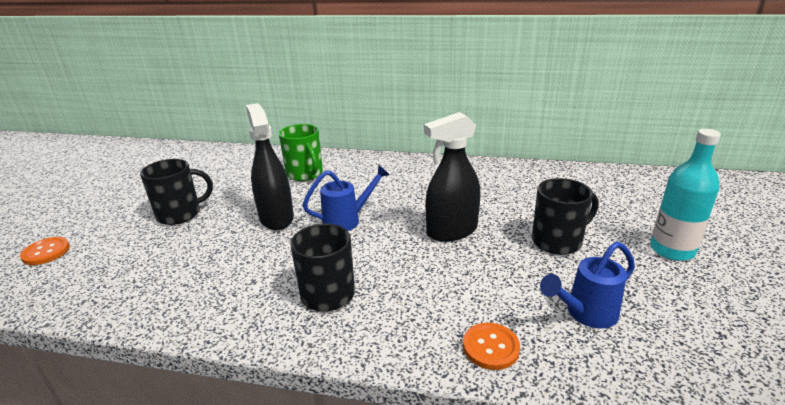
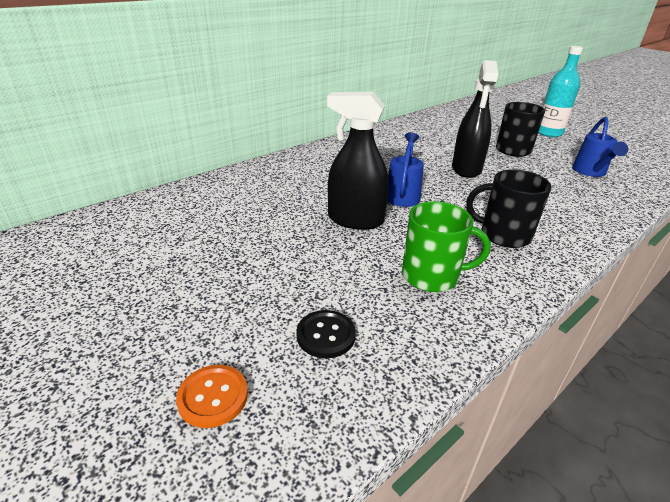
camera: 55 degrees left, 5 degrees up
black mug [140,159,213,225] -> none
green mug [279,124,323,181] -> green mug moved to [402,201,491,292]
orange button [463,323,520,370] -> none
none -> black button [296,310,356,358]

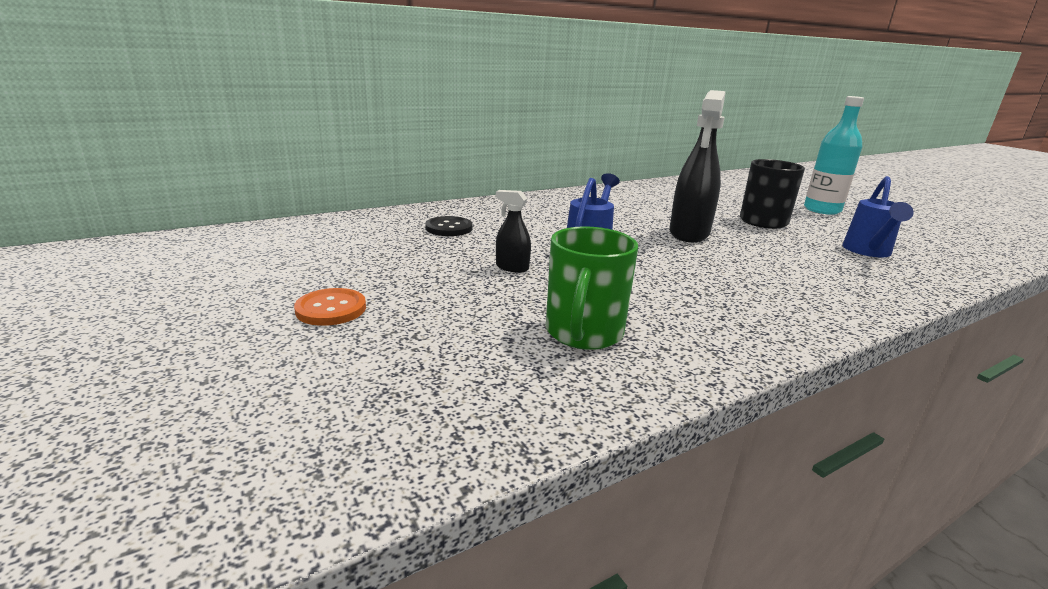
camera: 10 degrees right, 10 degrees down
orange button [176,365,248,428] -> orange button moved to [294,288,366,326]
black button [296,310,356,358] -> black button moved to [425,216,473,236]
black spray bottle [327,92,389,230] -> black spray bottle [496,190,531,273], size x0.47
green mug [402,201,491,292] -> green mug turned 90 degrees clockwise [546,226,638,350]
black mug [466,169,551,248] -> none

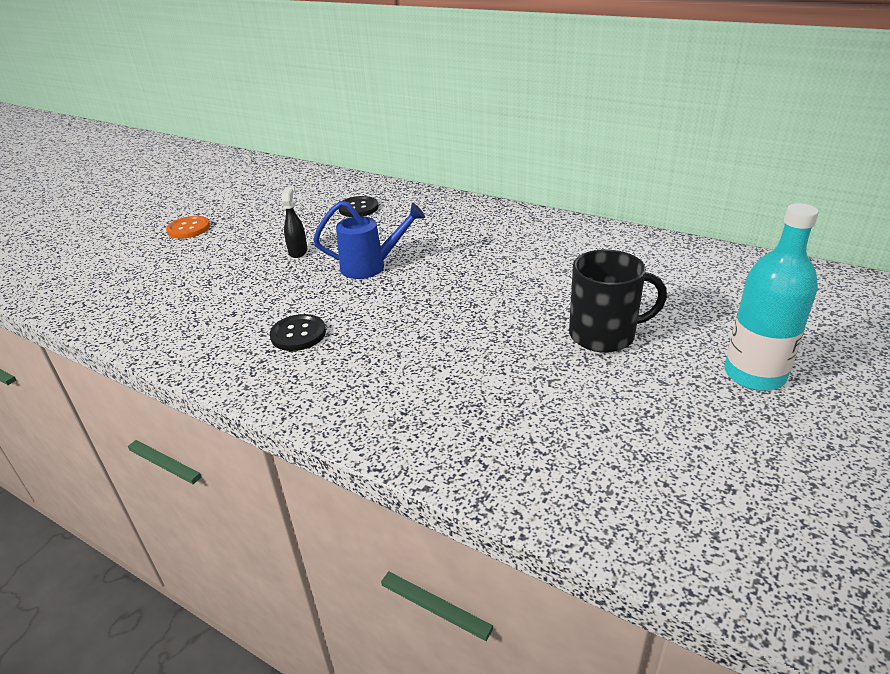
camera: 65 degrees right, 10 degrees up
green mug [546,226,638,350] -> none
black spray bottle [669,90,726,242] -> none
blue watering can [842,176,914,258] -> none
none -> black button [270,314,326,351]

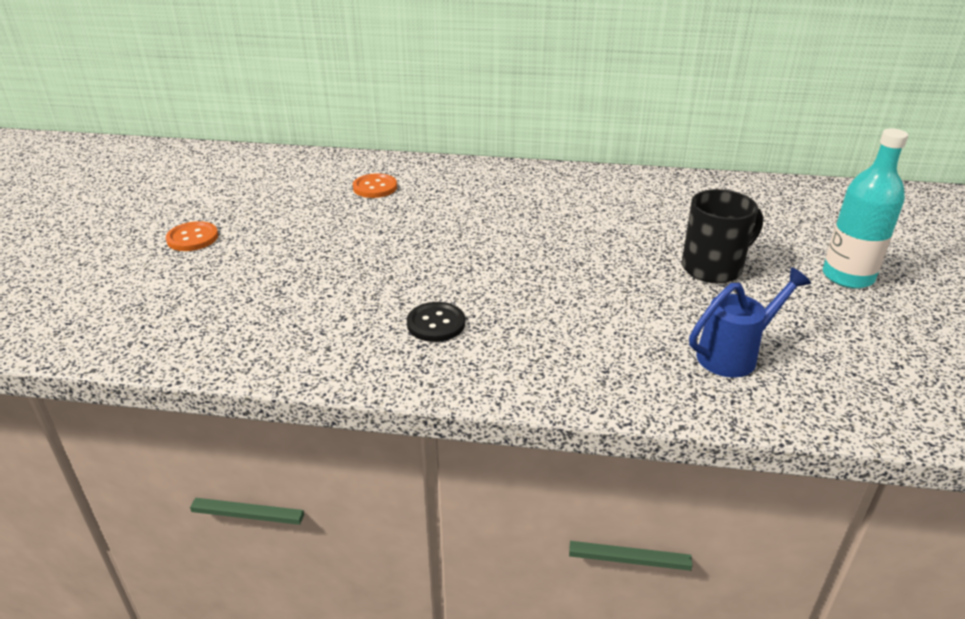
camera: 25 degrees left, 0 degrees up
black spray bottle [282,188,308,258] -> none
blue watering can [313,201,425,279] -> blue watering can moved to [689,267,811,378]
black button [339,196,379,217] -> orange button [353,173,397,198]

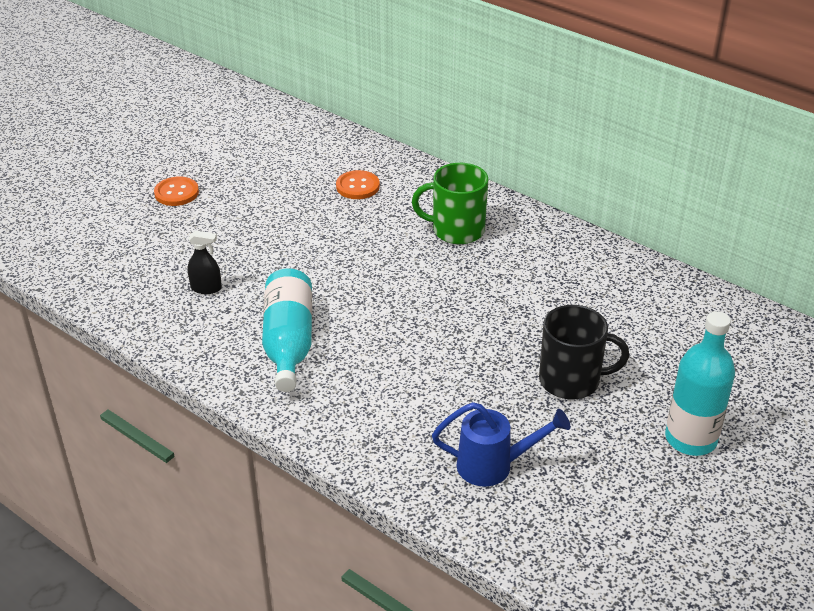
camera: 30 degrees right, 5 degrees up
black button [407,302,465,342] -> turquoise bottle [262,268,312,392]
none -> black spray bottle [188,231,222,294]
none -> green mug [412,163,488,244]

